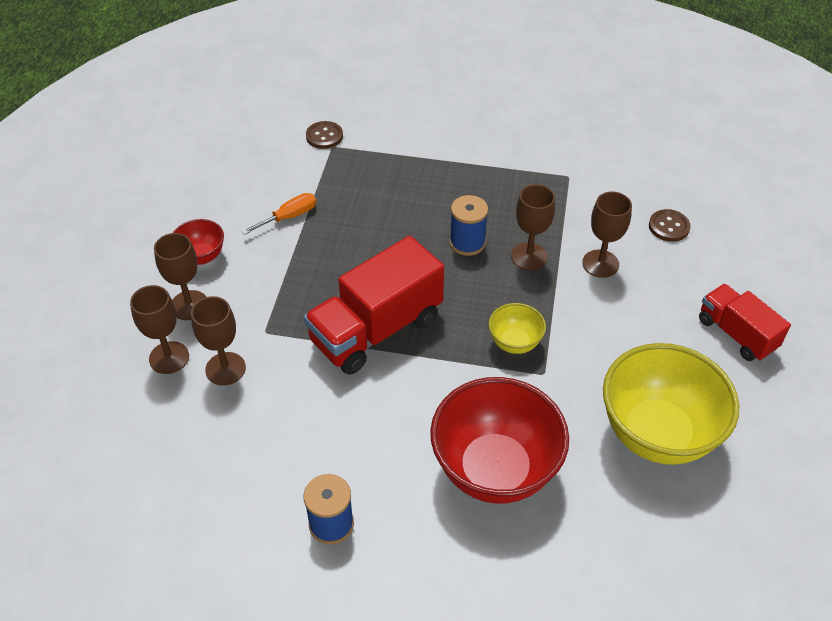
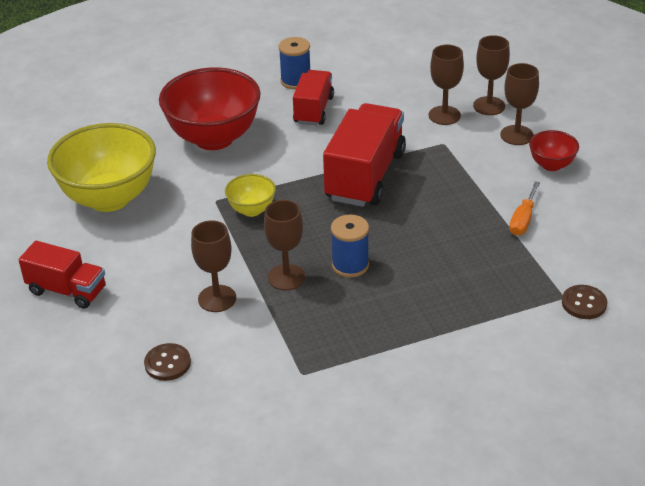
camera: 150 degrees right, 10 degrees down
none -> red truck [293,70,334,126]

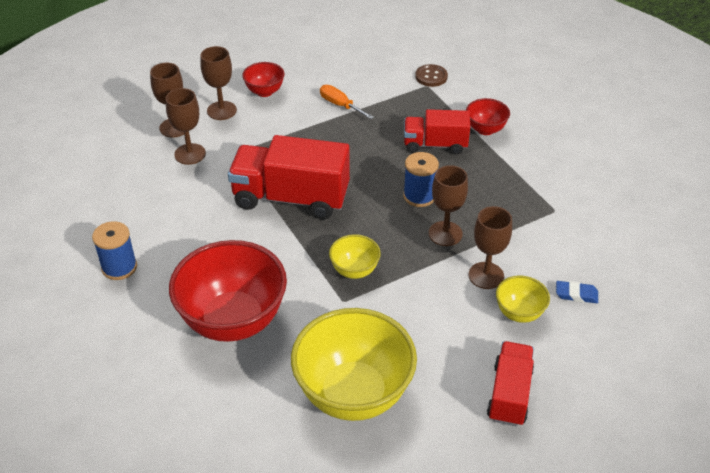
camera: 100 degrees left, 5 degrees up
brown button [144,343,191,381] -> blue eraser [556,281,598,303]
red truck [293,70,334,126] -> red truck moved to [404,109,470,155]
orange screwdriver [509,181,540,236] -> orange screwdriver turned 150 degrees counterclockwise [320,85,374,119]
none -> red bowl [466,98,510,135]
none -> yellow bowl [496,276,550,323]

